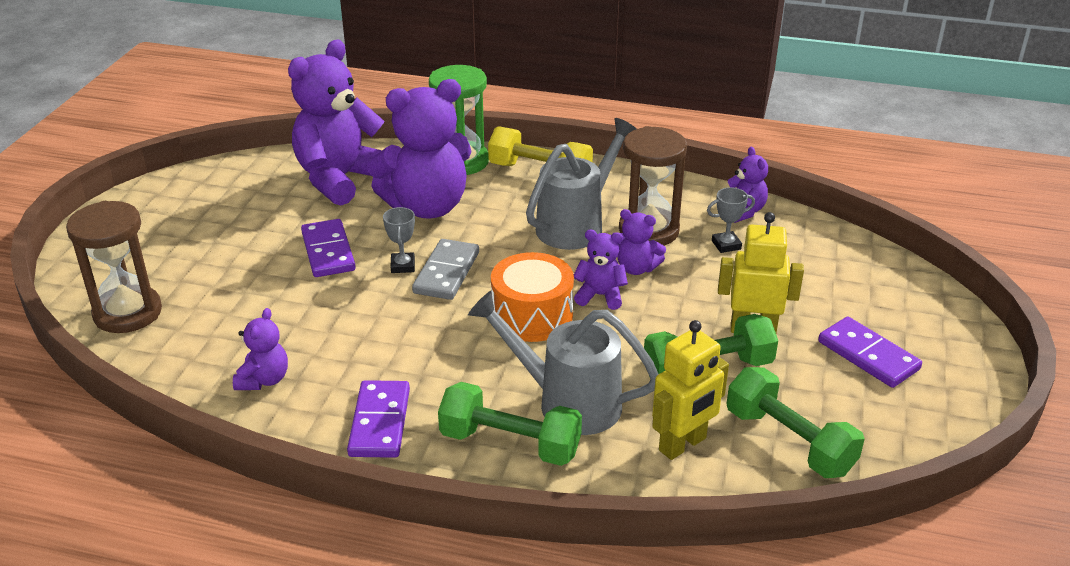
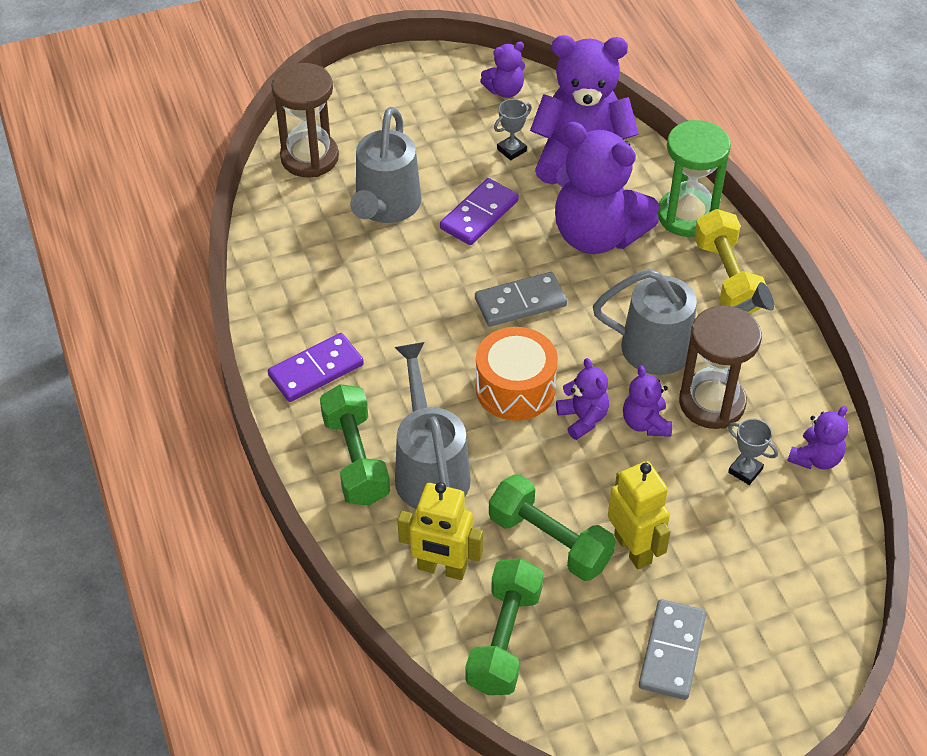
camera: 55 degrees right, 15 degrees up
purple teddy bear [233,308,288,390] -> purple teddy bear moved to [480,42,525,98]
grey trophy [383,207,415,273] -> grey trophy moved to [494,99,532,160]
purple domino [818,317,922,388] -> grey domino [639,599,706,700]
none -> grey watering can [350,107,421,223]

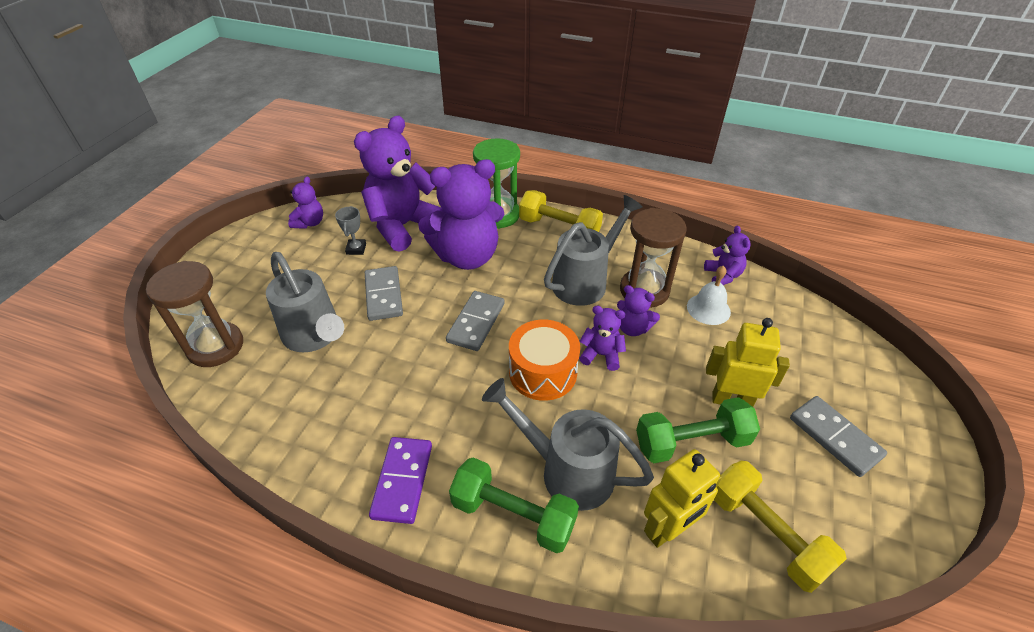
camera: 50 degrees left, 5 degrees down
purple domino [440,178,519,245] -> grey domino [365,266,403,321]
green dumbbell [466,558,543,695] -> yellow dumbbell [714,461,847,593]
grey trophy [728,418,778,485] -> white bell [687,266,731,325]

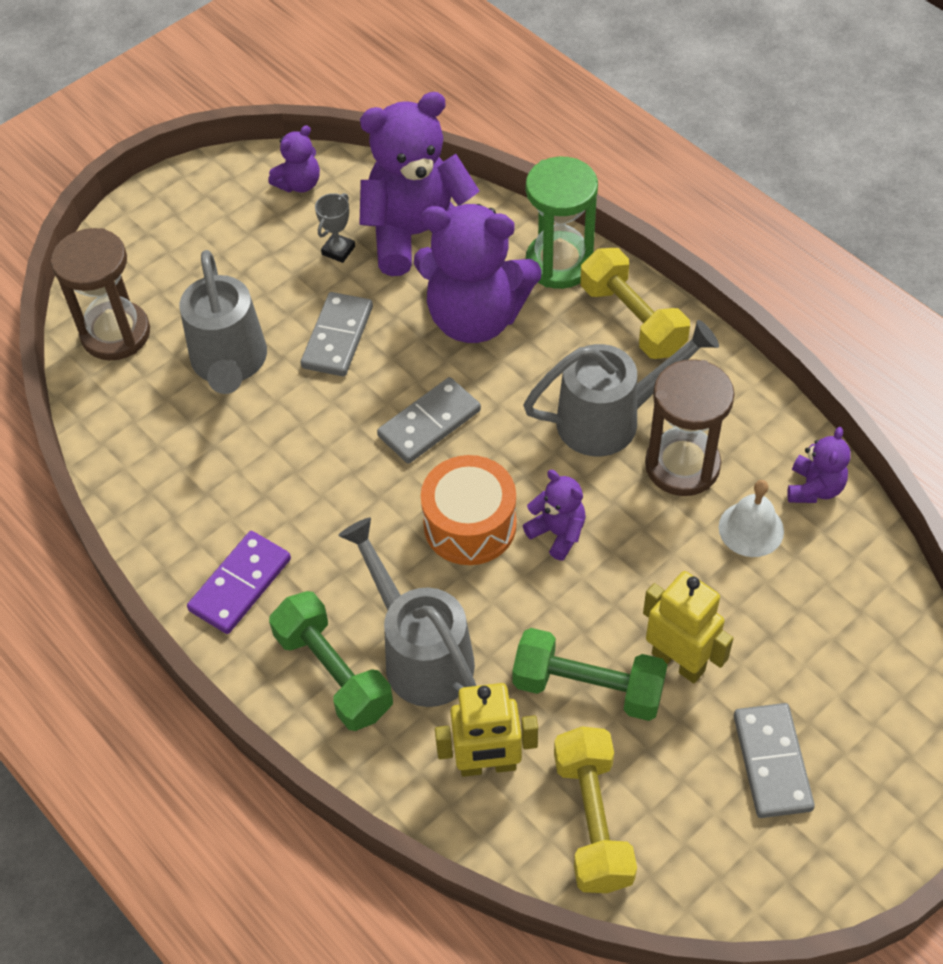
camera: 30 degrees right, 10 degrees up
purple teddy bear [617,285,660,336] -> none

